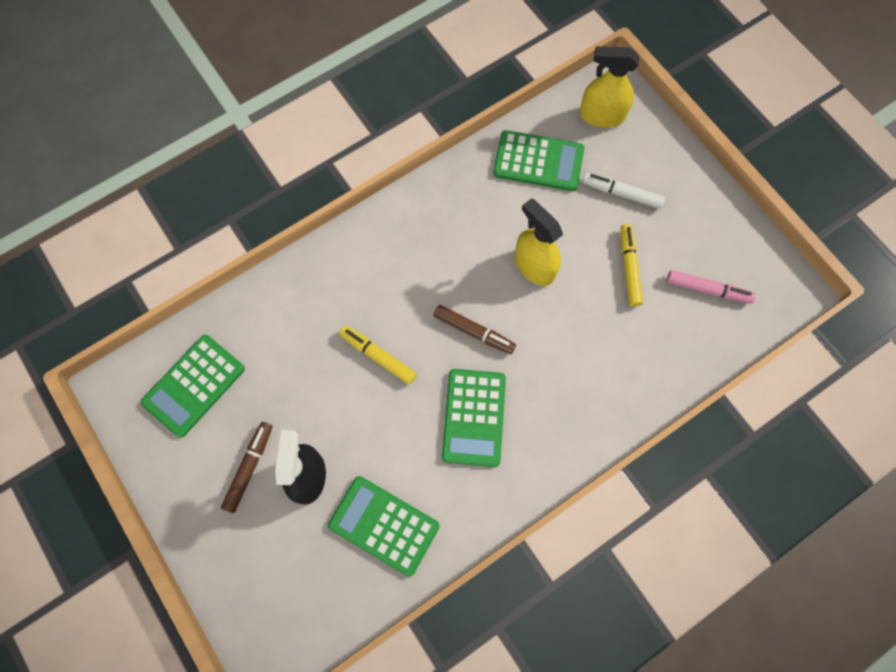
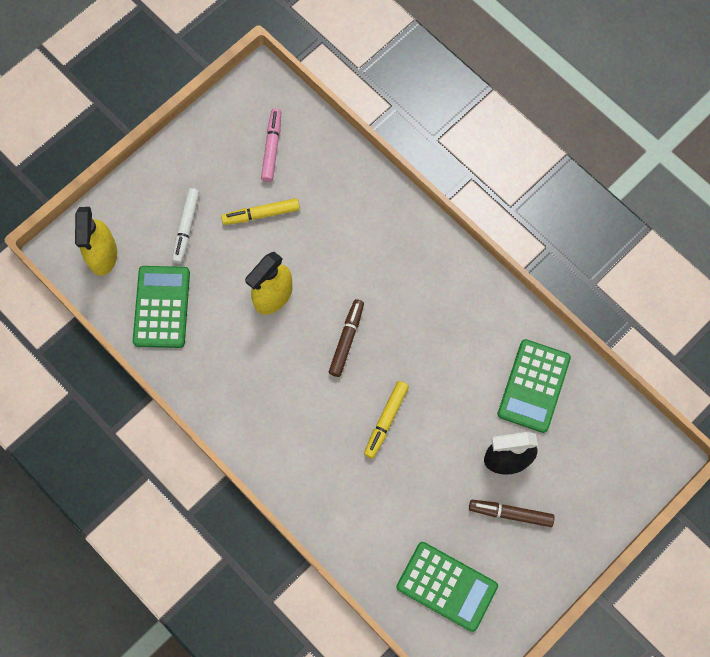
camera: 100 degrees left, 0 degrees up
green calculator [442,369,506,467] -> none

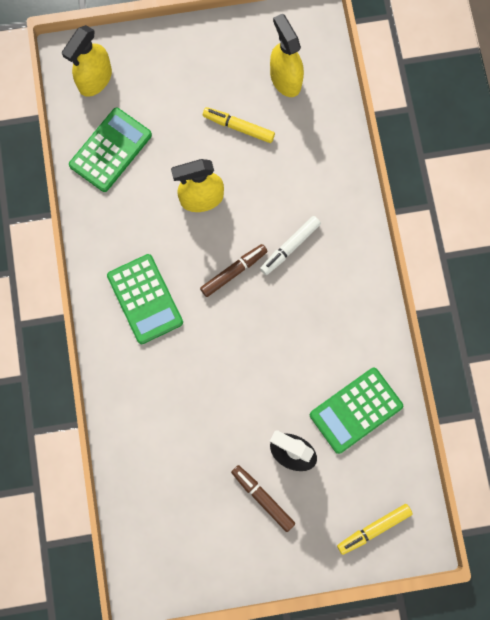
camera: 35 degrees right, 5 degrees up
white marker [172,188,200,264] -> white marker moved to [260,216,321,275]
pink marker [261,108,281,182] -> yellow spray bottle [270,14,304,97]
yellow marker [364,381,409,459] -> yellow marker moved to [337,504,413,555]
green calculator [396,542,498,632] -> green calculator moved to [107,254,183,344]

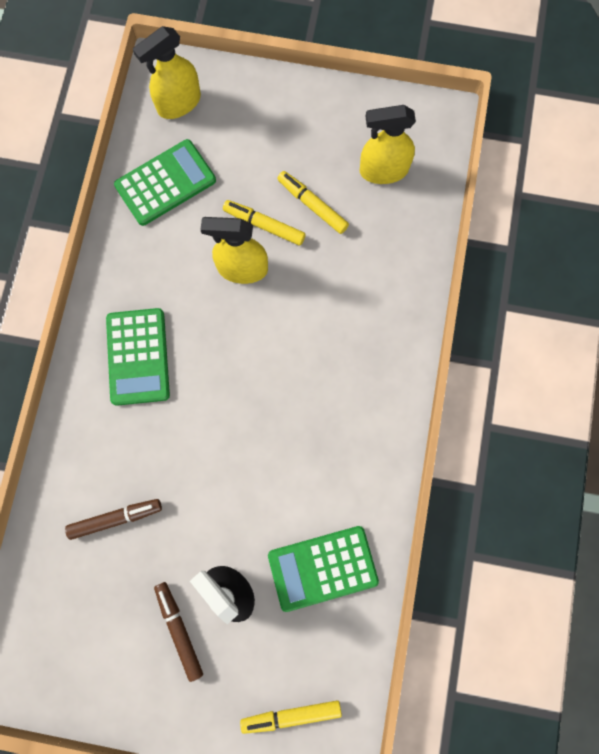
camera: 20 degrees right, 0 degrees up
brown marker [200,244,268,297] -> brown marker moved to [65,499,162,540]
white marker [260,216,321,275] -> none
yellow spray bottle [270,14,304,97] -> yellow spray bottle turned 90 degrees counterclockwise [360,105,416,184]
none -> yellow marker [223,200,306,246]

